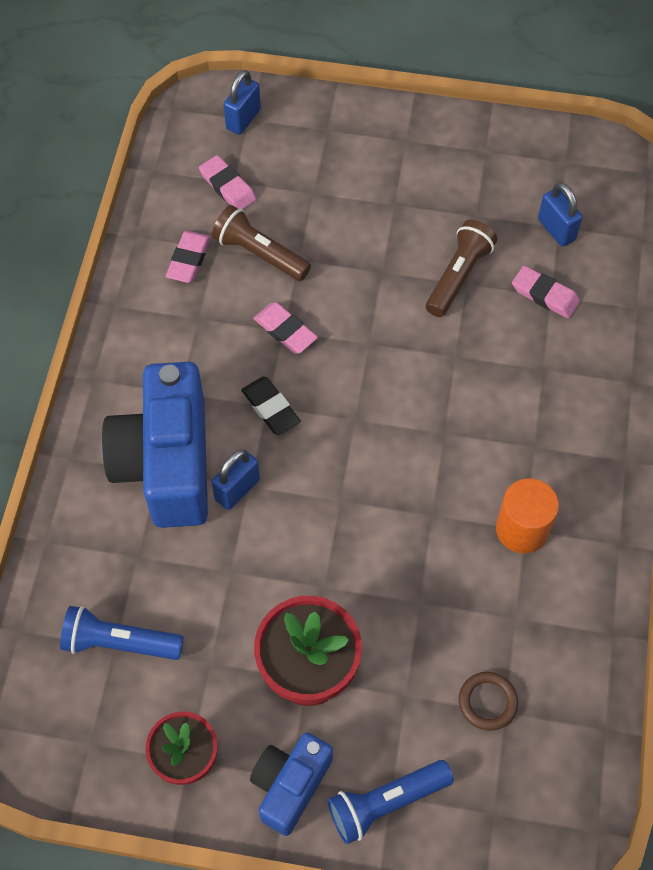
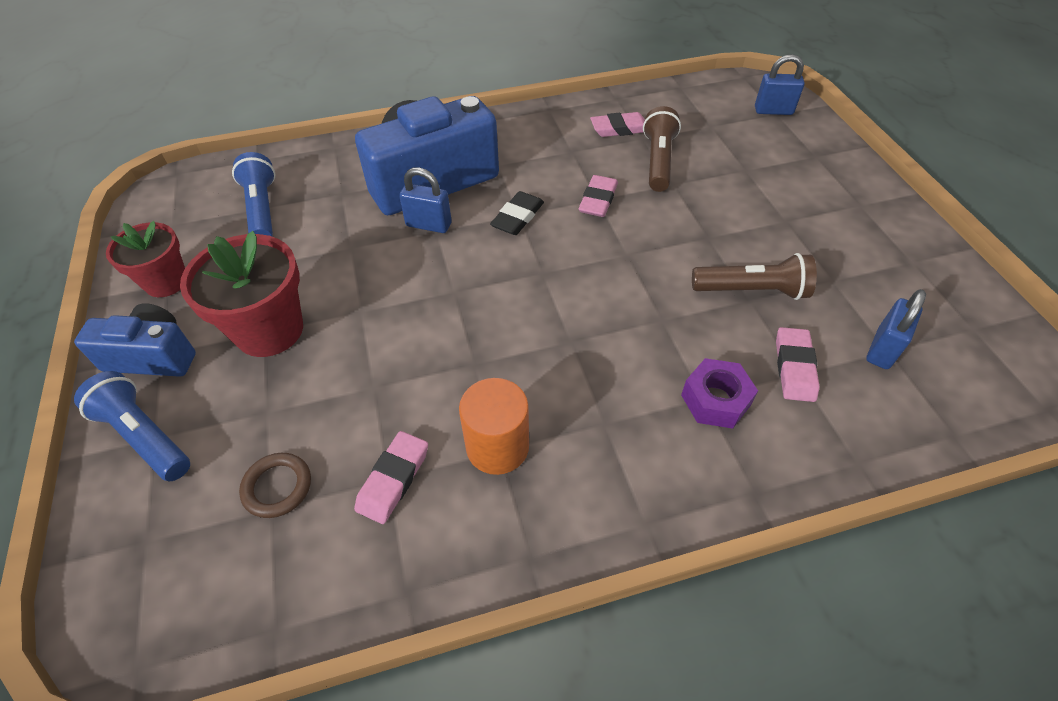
camera: 65 degrees right, 10 degrees down
pink eraser [199,155,257,209] -> pink eraser moved to [354,431,428,524]
none -> purple nut [681,358,758,429]

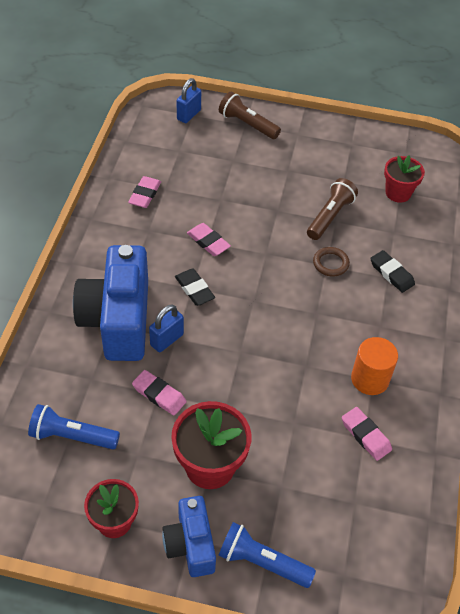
camera: 65 degrees left, 0 degrees up
blue camera [74,303,196,377] -> blue camera turned 45 degrees counterclockwise [162,496,216,577]
blue flashlight [74,371,190,481] -> blue flashlight turned 45 degrees clockwise [219,522,316,588]
brown ring [239,453,311,518] -> brown ring moved to [313,247,350,277]
brown flashlight [643,106,681,192] -> brown flashlight moved to [219,92,281,139]
purple nut [681,358,758,429] -> black eraser [370,250,415,293]
pink eraser [776,327,820,402] -> pink eraser moved to [132,370,187,415]
blue padlock [866,289,926,369] -> red flower pot [384,155,425,203]

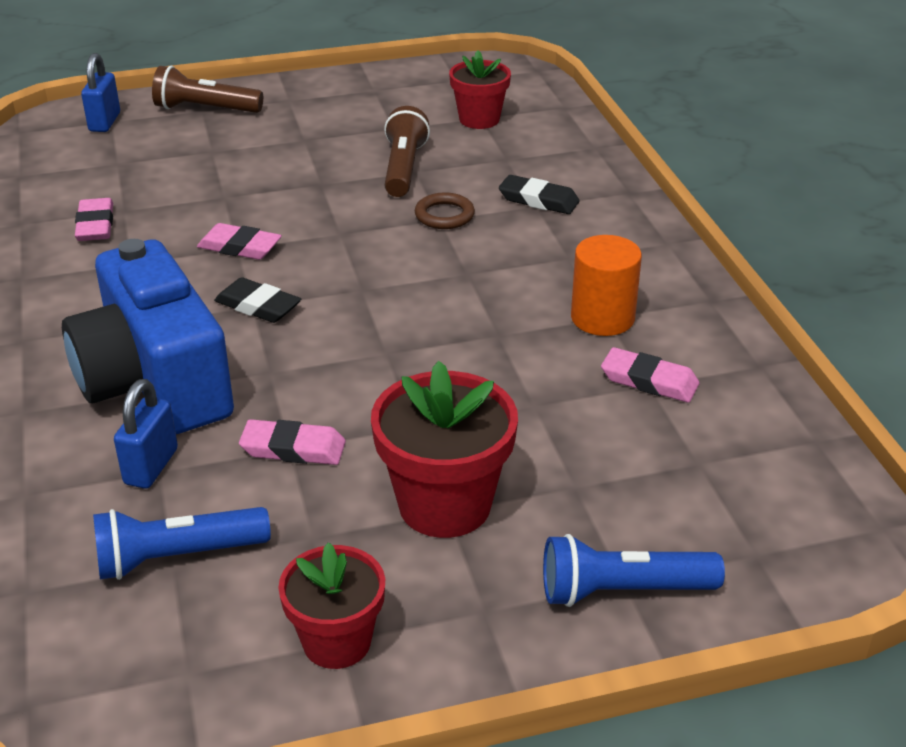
camera: 25 degrees left, 15 degrees down
blue padlock [149,305,184,352] -> blue padlock moved to [114,379,178,489]
blue camera [162,496,216,577] -> none

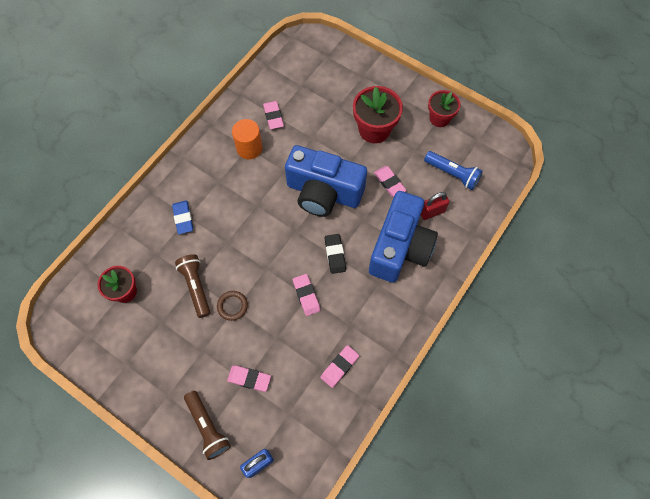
camera: 130 degrees left, 30 degrees up
blue padlock [114,379,178,489] -> red padlock [421,192,449,220]
brown flashlight [384,106,430,197] -> brown flashlight turned 105 degrees clockwise [175,254,210,318]
brown ring [415,192,475,229] -> brown ring moved to [217,291,248,321]
black eraser [499,175,580,214] -> blue eraser [172,200,193,234]
blue flashlight [543,534,725,607] -> none
none -> pink eraser [227,366,271,392]
none -> blue camera [285,145,367,217]

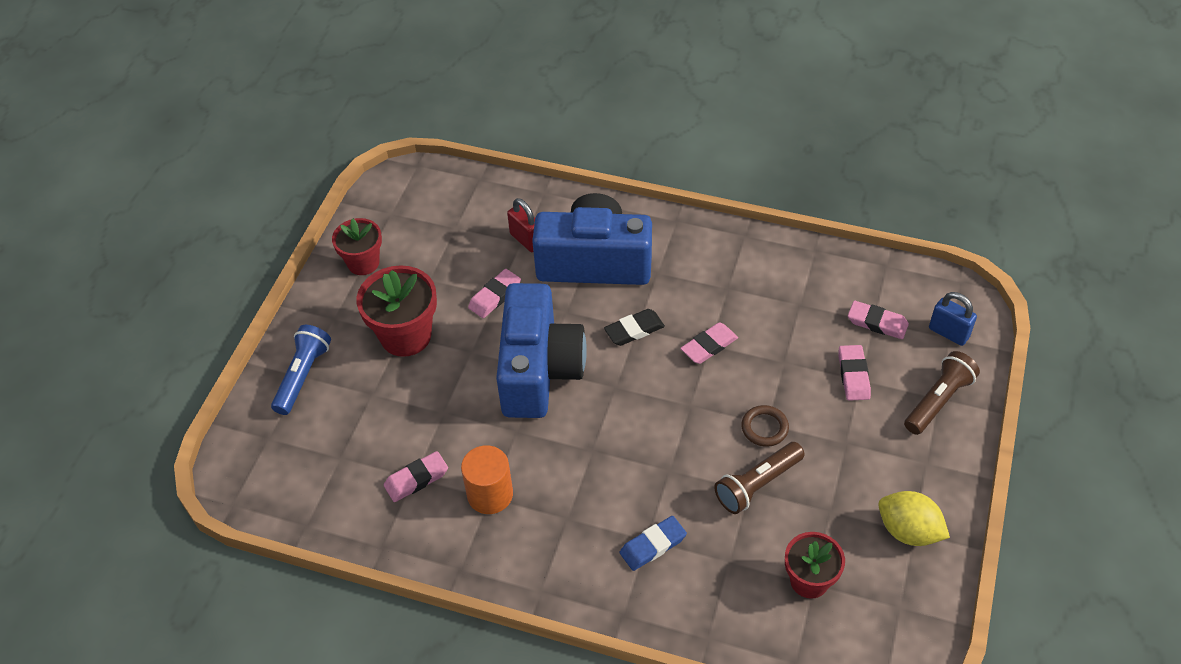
camera: 105 degrees left, 15 degrees down
pink eraser [320,345,359,388] -> pink eraser moved to [848,301,909,339]
blue flashlight [424,151,483,190] -> blue flashlight moved to [271,325,331,415]
none -> yellow lemon [878,491,950,546]

